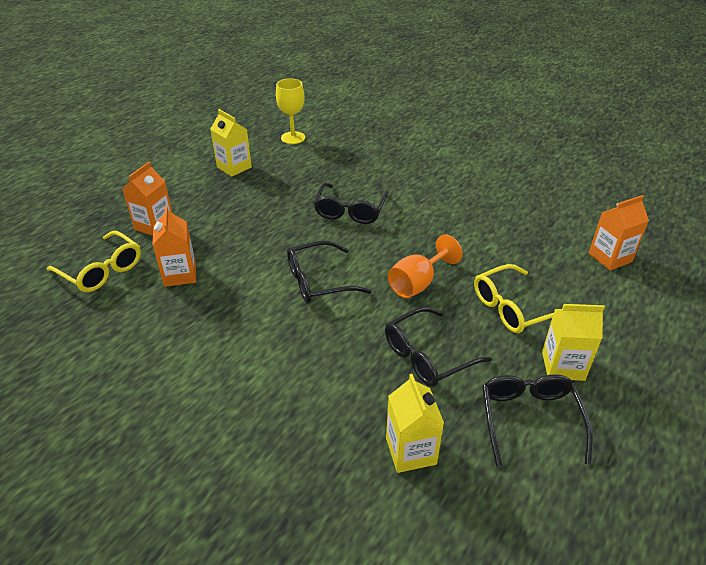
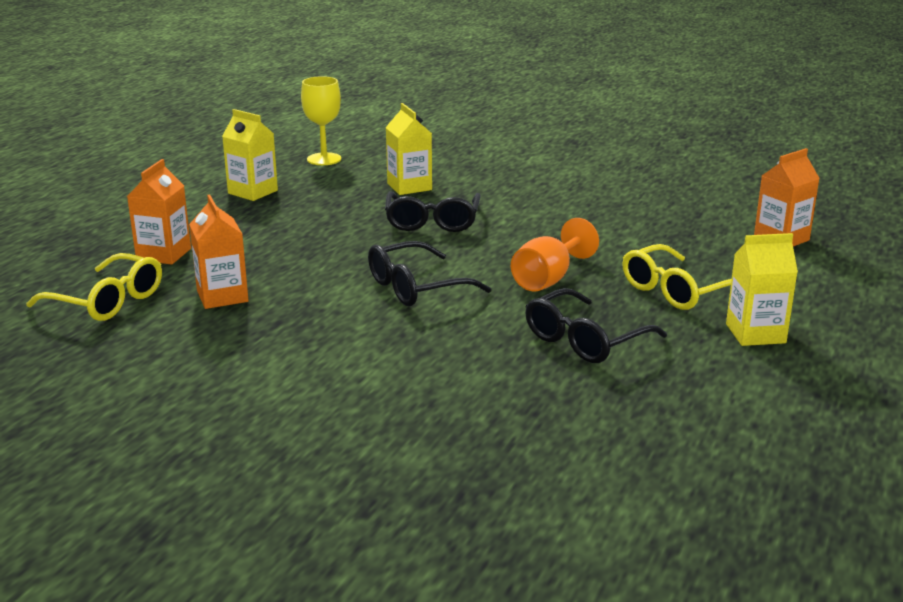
camera: 10 degrees left, 15 degrees down
yellow carton [386,374,444,473] -> yellow carton moved to [386,103,432,195]
black glasses [482,374,593,467] -> none

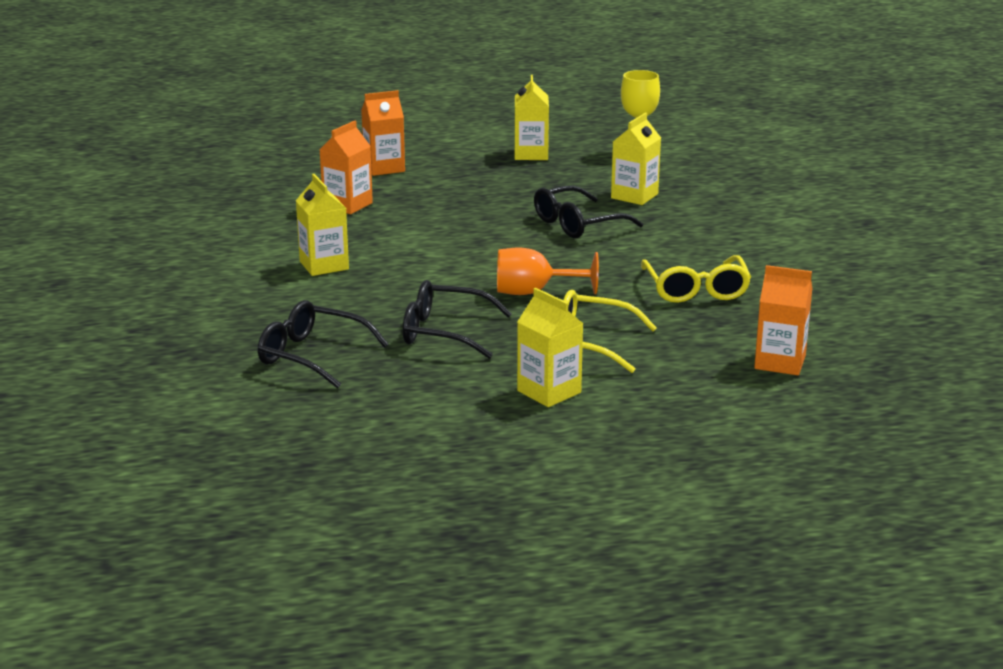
camera: 55 degrees right, 0 degrees up
yellow glasses [26,253,162,321] -> yellow glasses moved to [641,255,751,303]
black glasses [368,241,492,306] -> black glasses moved to [258,300,388,389]
none -> yellow carton [296,174,349,276]

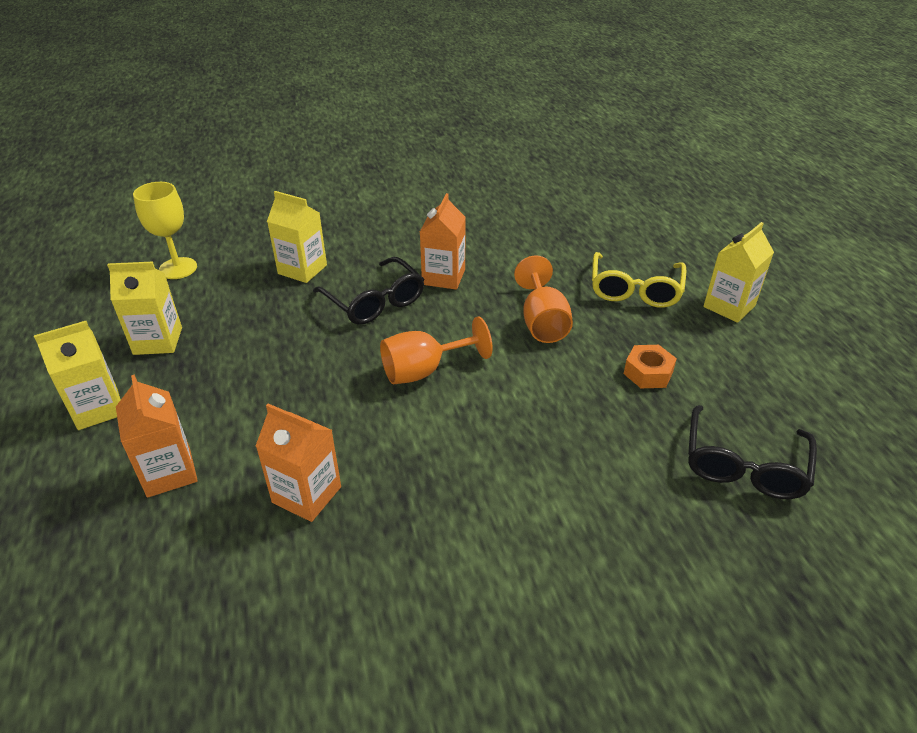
camera: 95 degrees left, 15 degrees up
yellow carton [296,174,349,276] -> yellow carton moved to [34,321,121,430]
black glasses [403,280,512,359] -> orange nut [624,345,677,388]
yellow glasses [641,255,751,303] -> none
orange carton [754,265,812,375] -> orange carton moved to [420,193,466,290]
none -> orange goblet [380,317,493,384]

